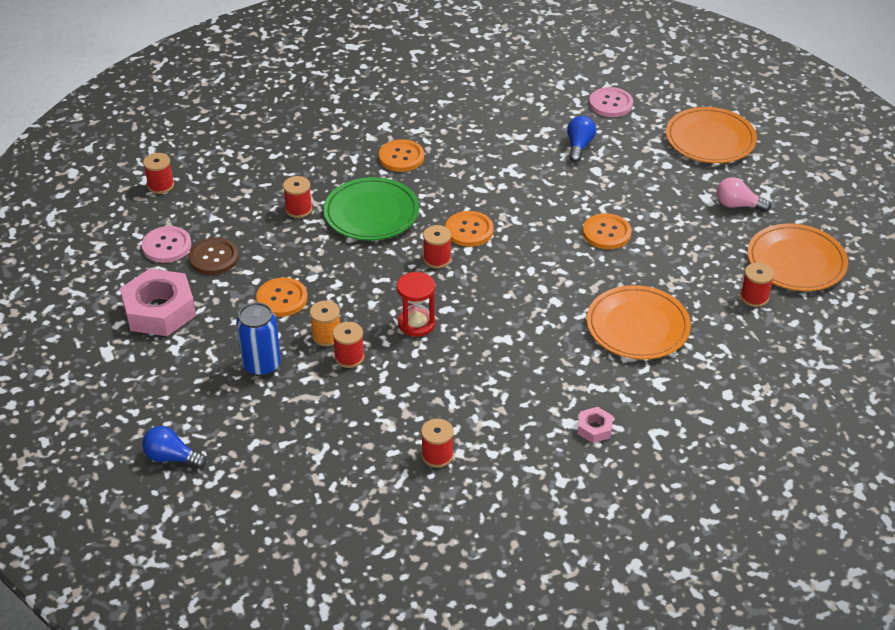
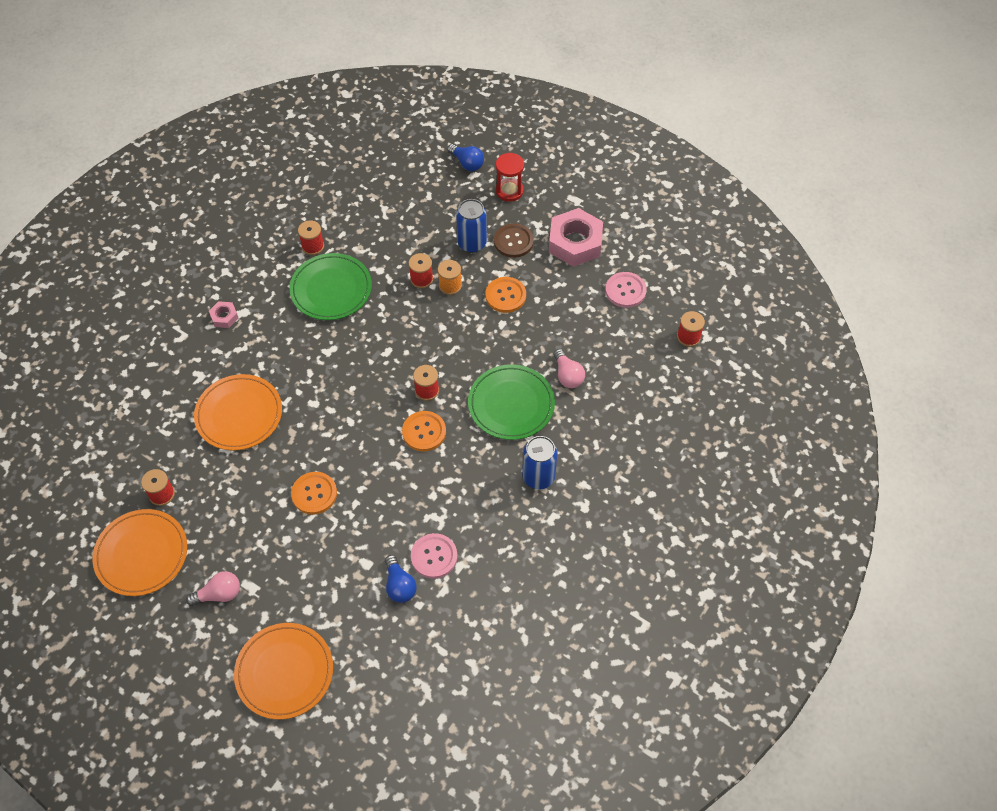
camera: 145 degrees right, 15 degrees up
blue light bulb [142,426,206,468] -> blue light bulb turned 60 degrees clockwise [448,144,484,171]
brown button [189,238,239,275] -> brown button moved to [494,223,534,258]
red spool [283,176,312,218] -> pink light bulb [553,349,585,388]
orange button [379,139,424,172] -> blue can [522,436,557,489]
red hourglass [397,272,435,337] -> red hourglass moved to [496,153,524,202]
pink button [589,87,633,117] -> pink button moved to [411,533,457,579]
none -> green plate [289,253,372,320]

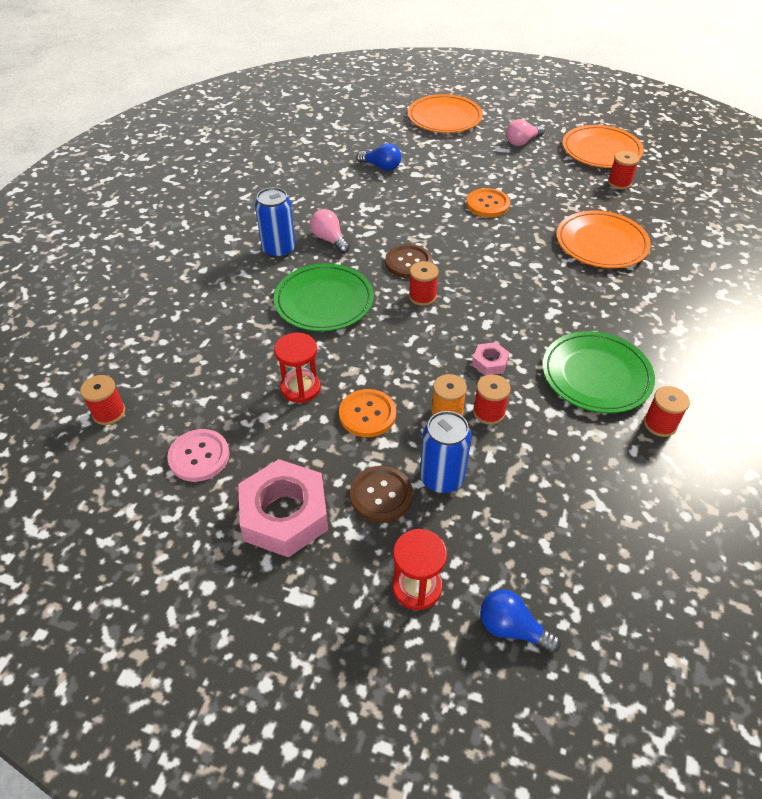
camera: 165 degrees right, 10 degrees down
pink nut [209,301,239,328] -> pink nut moved to [472,342,509,376]
blue light bulb [385,555,416,603] -> blue light bulb turned 150 degrees clockwise [356,143,401,171]
orange button [402,411,446,452] -> brown button [385,244,432,278]
pink button [411,533,457,579] -> none
pink light bulb [553,349,585,388] -> pink light bulb moved to [310,209,350,254]
none -> red hourglass [274,333,321,403]

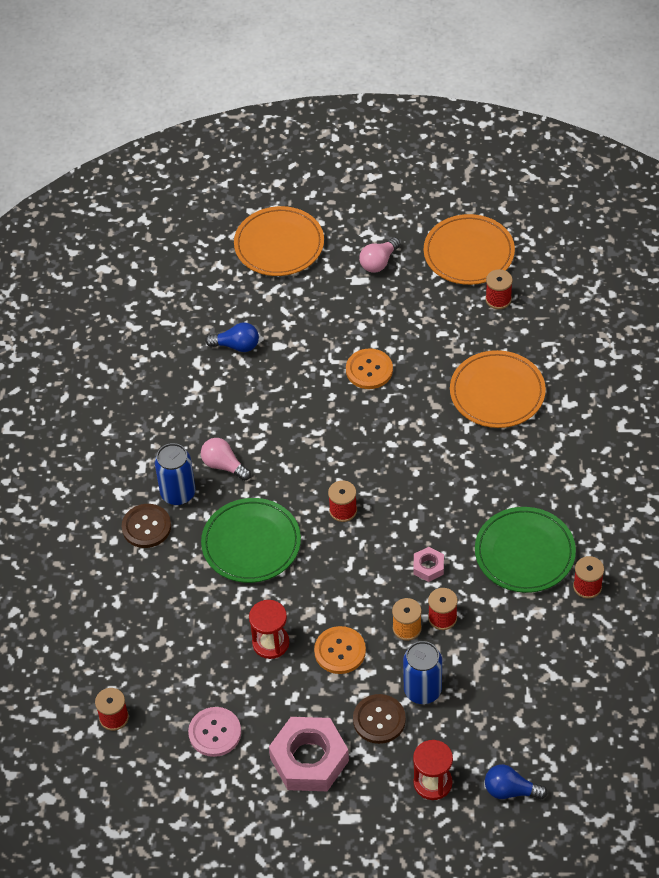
camera: 15 degrees left, 5 degrees up
brown button [385,244,432,278] -> brown button moved to [121,504,171,548]

